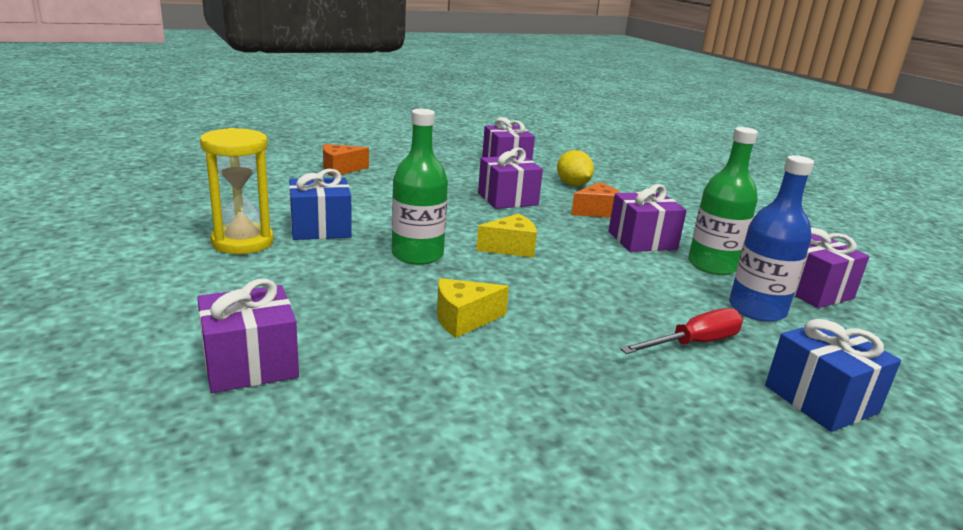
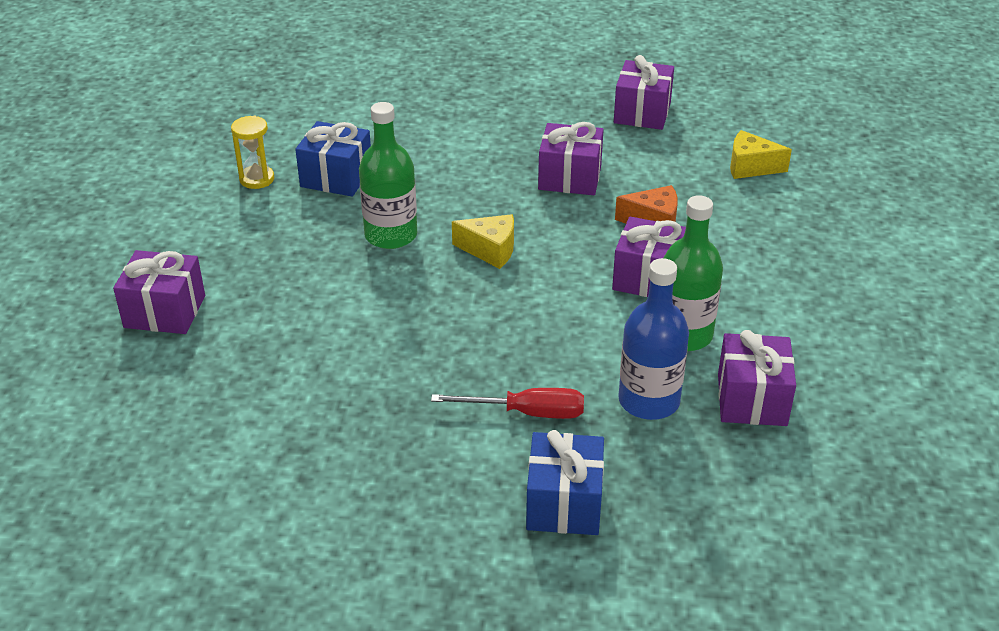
camera: 35 degrees right, 15 degrees up
yellow hourglass [200,128,273,254] -> yellow hourglass [231,116,275,189], size x0.61
orange cheese [323,144,369,177] -> none
yellow cheese [437,278,509,338] -> yellow cheese moved to [730,130,792,179]
yellow lemon [557,150,594,186] -> none

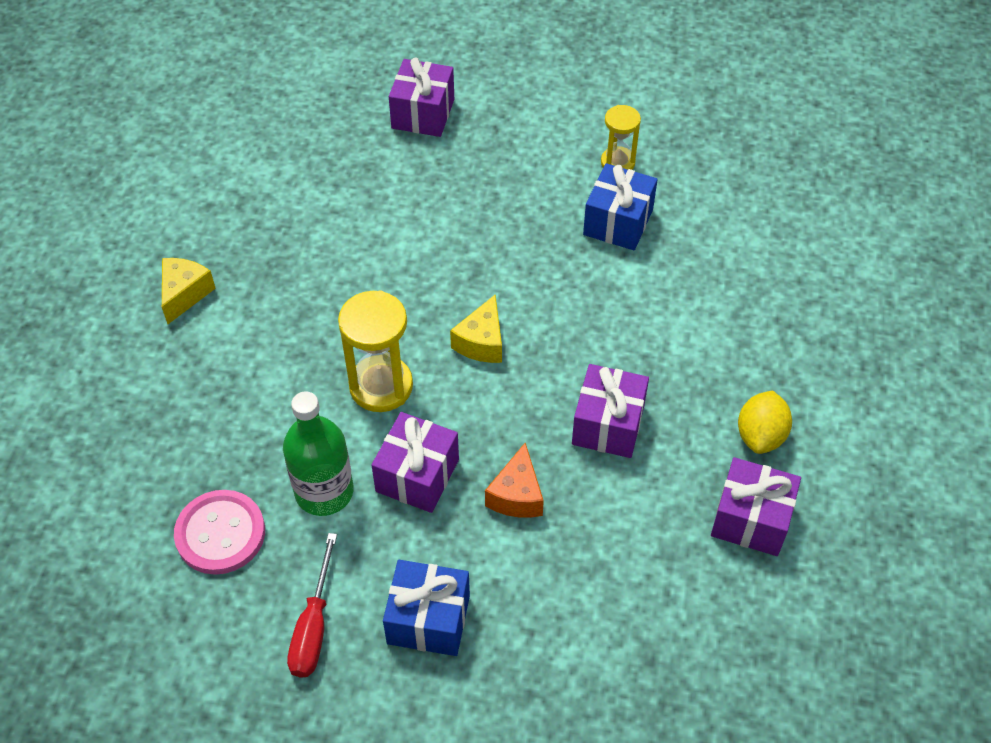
camera: 95 degrees right, 15 degrees up
green bottle [359,102,417,249] -> none
red screwdriver [431,388,584,419] -> red screwdriver moved to [287,533,337,678]
blue gift [526,430,604,535] -> blue gift moved to [383,560,470,656]
blue bottle [618,258,689,420] -> none
purple gift [718,330,796,426] -> pink button [174,490,265,575]
yellow cheese [730,130,792,179] -> yellow cheese moved to [162,258,216,324]
none -> yellow hourglass [338,290,413,412]
none -> yellow lemon [738,390,792,454]

